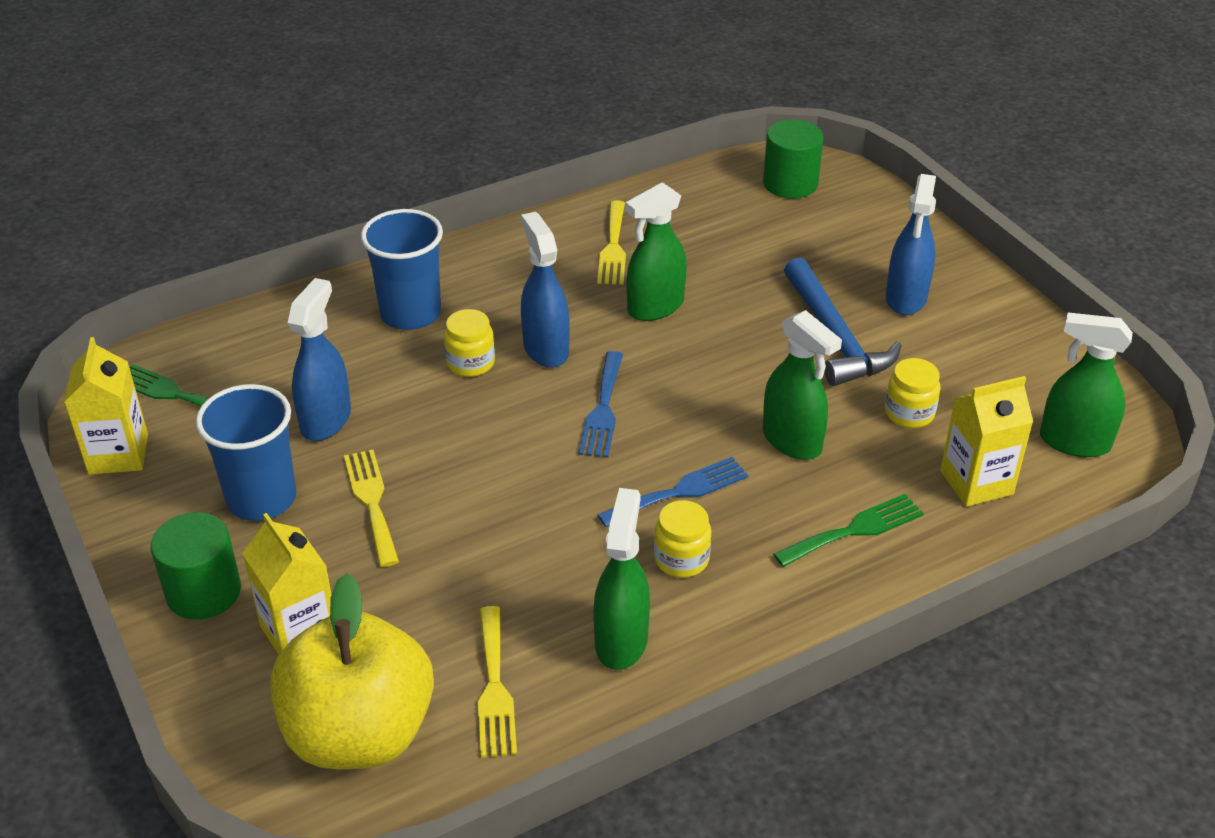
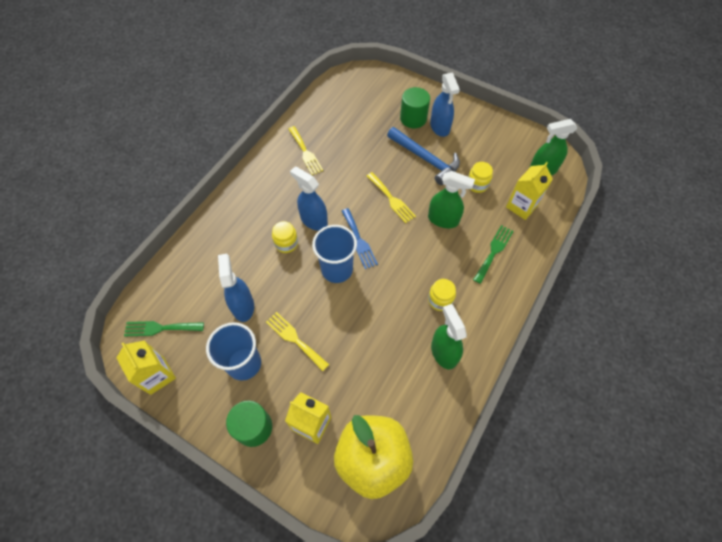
camera: 30 degrees left, 20 degrees up
blue cup [361,209,443,330] -> blue cup moved to [312,225,357,283]
yellow fork [478,606,517,758] -> yellow fork moved to [367,172,416,223]
blue fork [598,457,748,527] -> none
green spray bottle [626,182,687,321] -> none
green cylinder [763,119,824,199] -> green cylinder moved to [400,87,430,128]

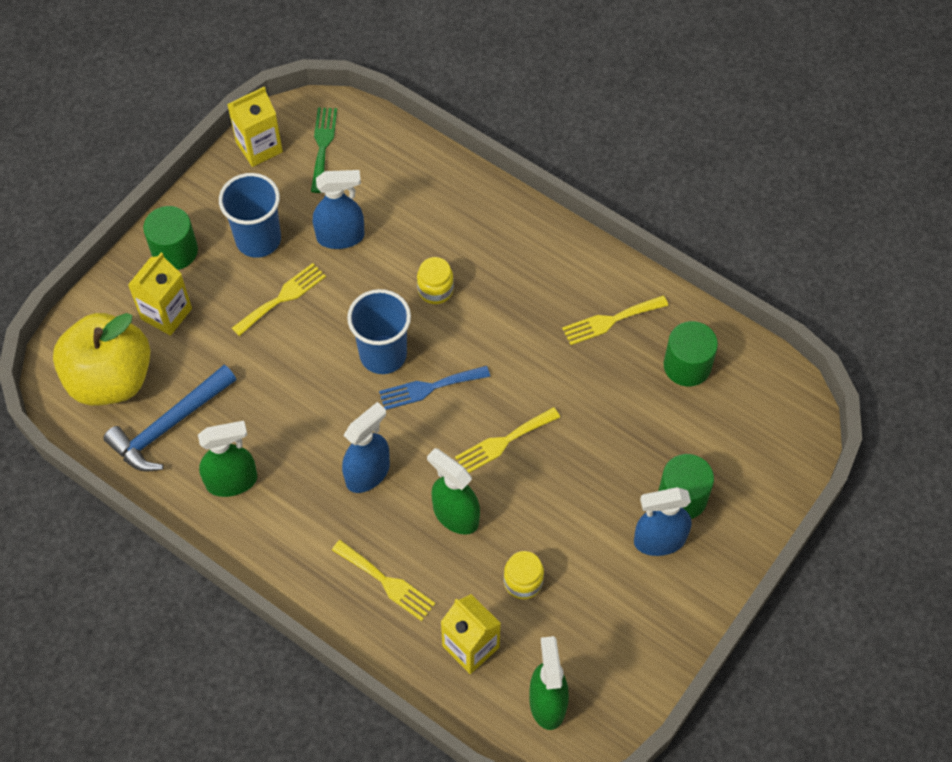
camera: 95 degrees right, 0 degrees up
blue spray bottle [290,166,328,231] -> blue spray bottle moved to [342,402,390,493]
blue hammer [387,127,460,185] -> blue hammer moved to [103,365,236,472]
green spray bottle [428,171,475,228] -> green spray bottle turned 105 degrees clockwise [427,448,480,535]
yellow jar [428,279,456,311] -> none
green fork [473,225,513,284] -> yellow fork [332,540,435,621]
none -> green cylinder [664,321,718,386]

